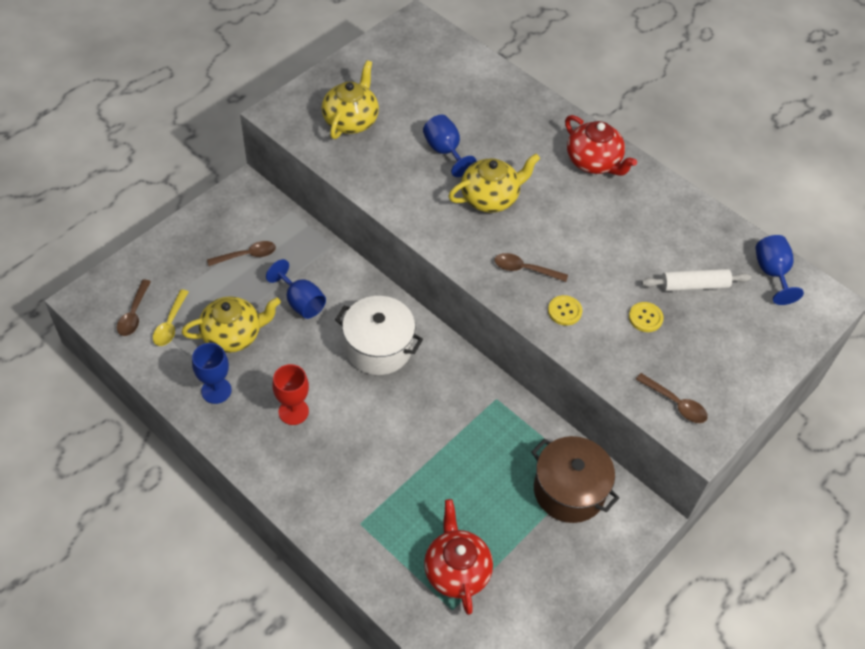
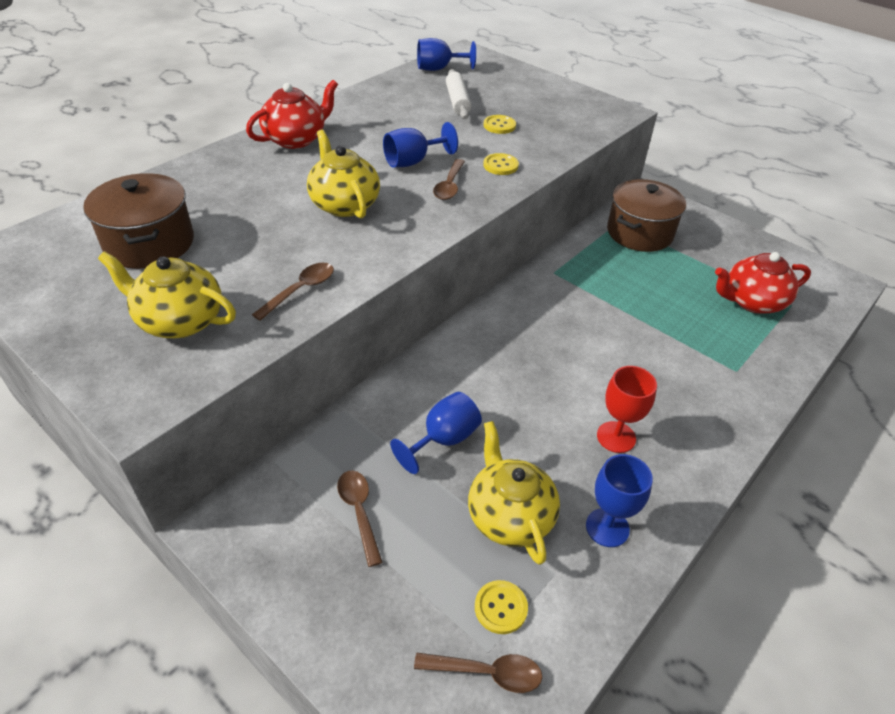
camera: 90 degrees left, 10 degrees down
yellow spoon [153,289,189,346] -> yellow button [475,580,528,634]
white pot [335,296,423,375] -> none
blue goblet [423,115,477,177] -> blue goblet moved to [383,122,458,168]
brown spoon [635,373,708,423] -> brown spoon moved to [252,263,334,321]
none -> brown pot [83,173,194,269]

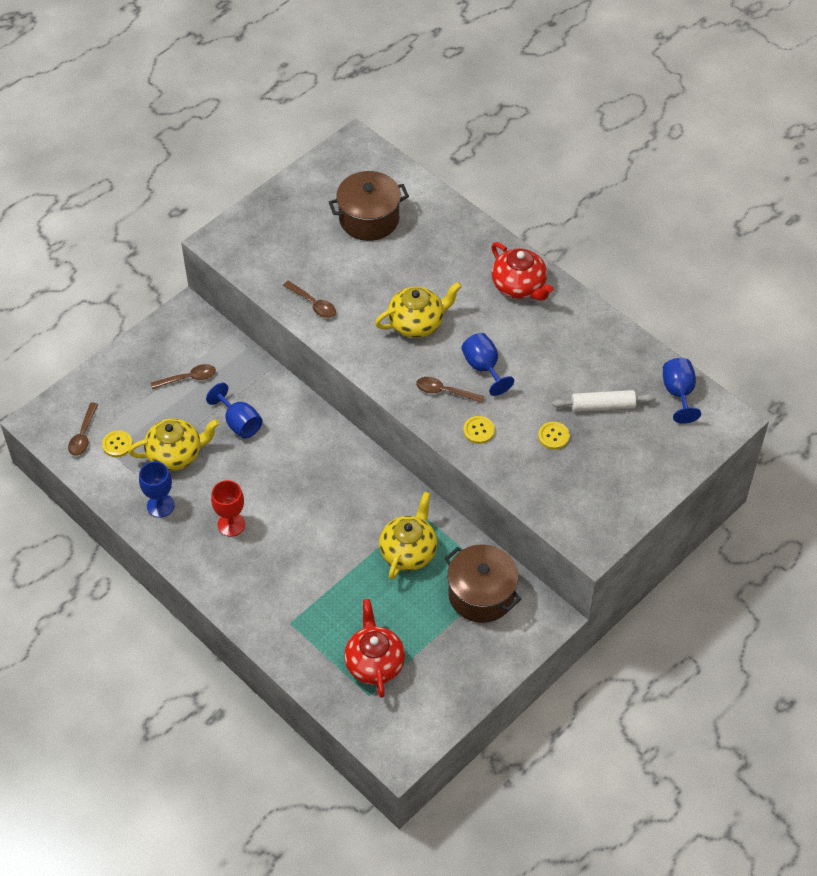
camera: 95 degrees right, 10 degrees up
yellow teapot [98,251,236,338] -> yellow teapot moved to [379,492,438,580]

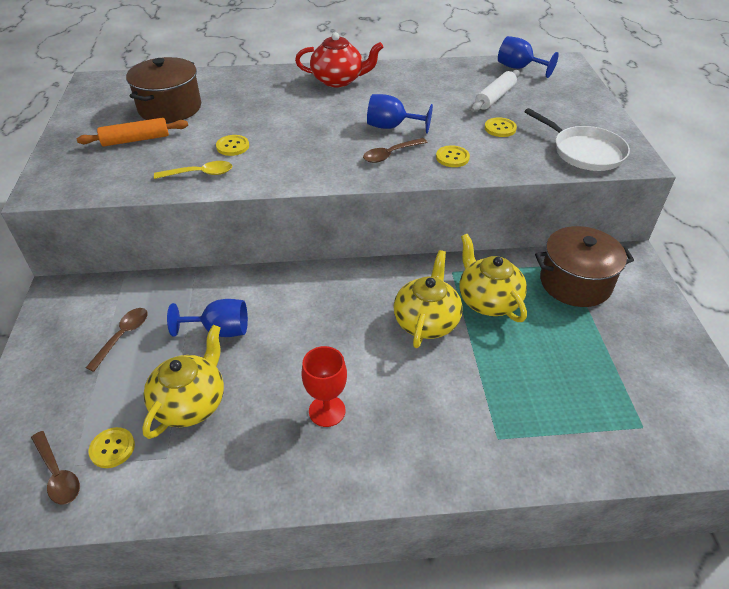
camera: 50 degrees left, 10 degrees down
blue goblet [139,461,175,518] -> none
brown spoon [283,281,336,318] -> yellow spoon [154,161,232,179]
red teapot [344,599,405,698] -> none
yellow teapot [375,282,462,338] -> yellow teapot moved to [393,250,463,348]
none -> orange rolling pin [77,118,188,146]
none -> yellow button [216,135,249,156]
none -> white pan [524,108,630,171]

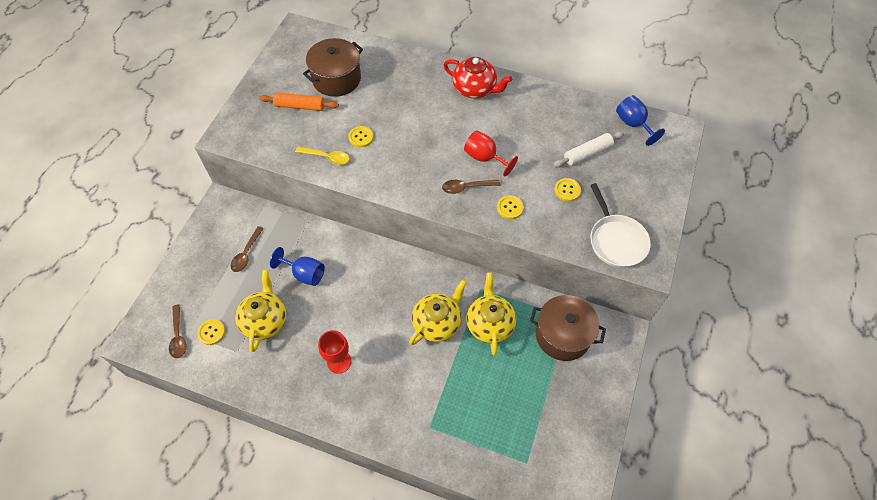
camera: 25 degrees right, 15 degrees up
brown spoon [86,308,148,372] -> brown spoon turned 150 degrees clockwise [231,226,264,272]
yellow teapot [142,325,224,439] -> yellow teapot turned 45 degrees counterclockwise [235,270,286,352]
blue goblet [367,94,433,134] -> red goblet [464,130,518,177]

